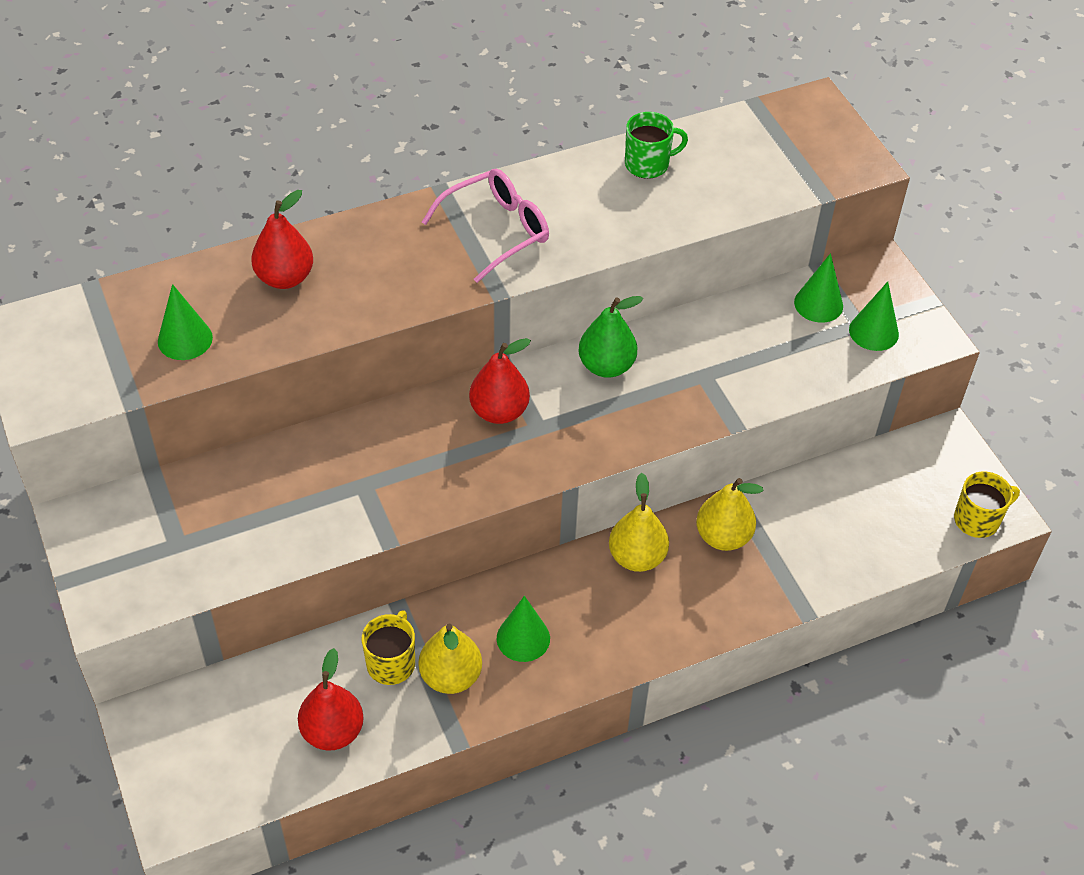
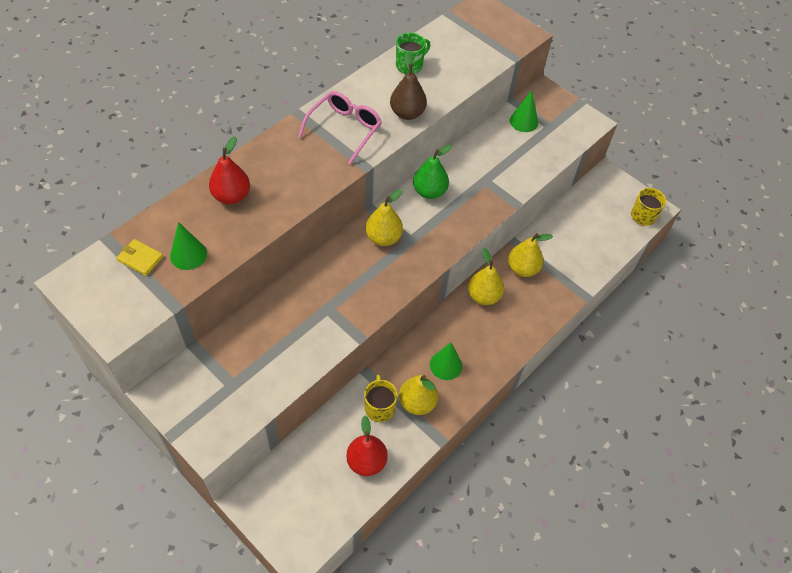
camera: 25 degrees left, 5 degrees up
red pear [469,338,531,424] -> yellow pear [365,189,403,246]
green cone [849,282,899,351] -> none
none -> yellow wallet [116,239,163,276]
none -> brown pear [390,52,427,120]

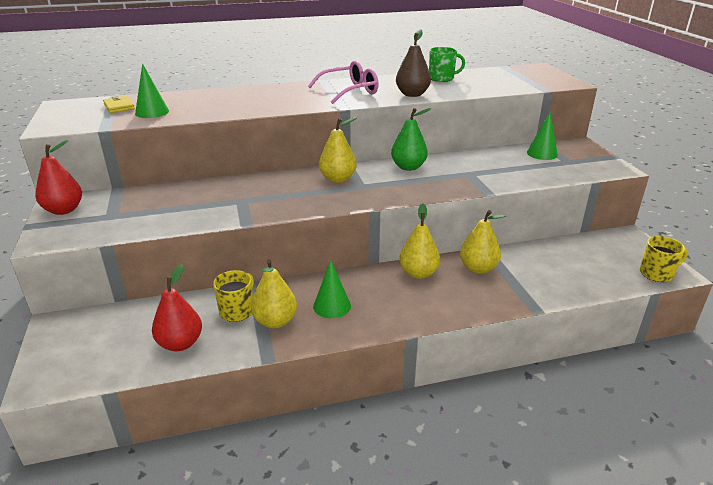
camera: 35 degrees right, 25 degrees down
red pear [209,137,250,204] -> red pear moved to [35,140,82,215]

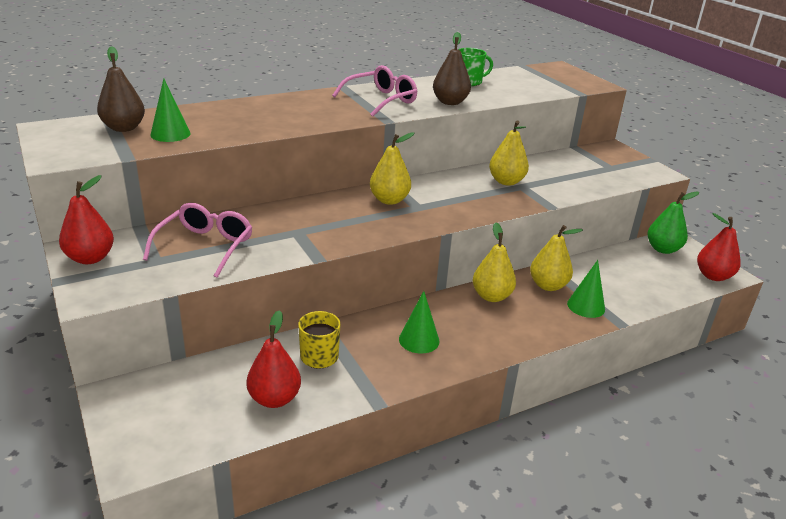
camera: 15 degrees left, 0 degrees up
yellow wallet [103,96,135,113] -> brown pear [97,46,145,132]
yellow pear [251,259,297,328] -> yellow pear moved to [489,121,529,186]
green pear [391,108,431,171] -> green pear moved to [647,192,699,254]
green cone [527,112,558,160] -> green cone moved to [567,260,605,318]
yellow mug [640,236,688,282] -> red pear [697,213,741,281]
none -> pink glasses [143,203,253,278]

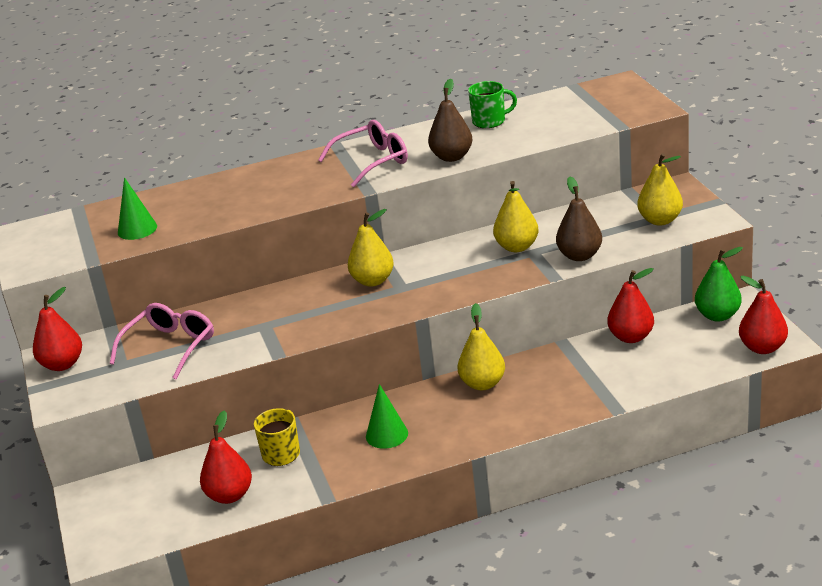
camera: 15 degrees right, 0 degrees up
brown pear [97,46,145,132] -> brown pear moved to [556,177,602,261]
yellow pear [530,225,583,291] -> yellow pear moved to [637,153,683,225]
green cone [567,260,605,318] -> none
none -> red pear [607,268,654,343]

